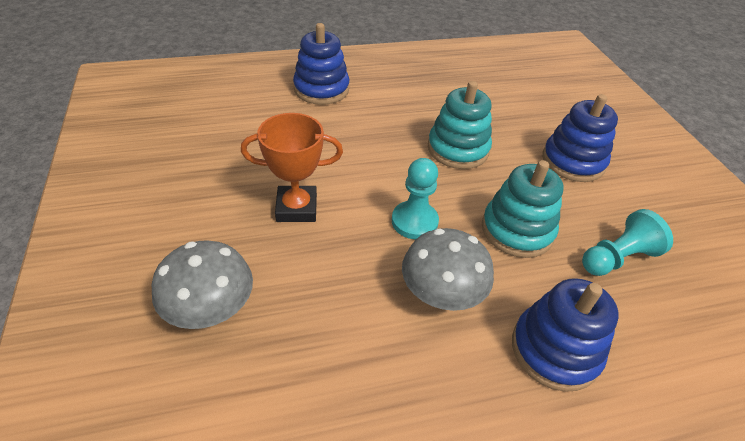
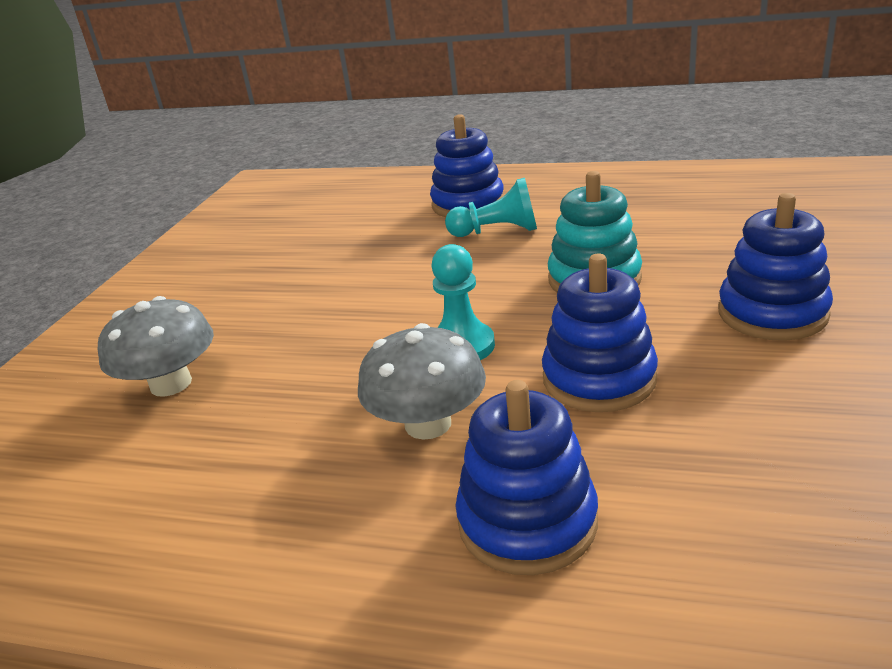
camera: 35 degrees right, 15 degrees down
orange trophy [241,113,343,222] -> none
turquoise stacking toy [482,160,563,258] -> blue stacking toy [542,254,658,412]
turquoise pawn [582,209,673,276] -> turquoise pawn moved to [445,178,537,237]

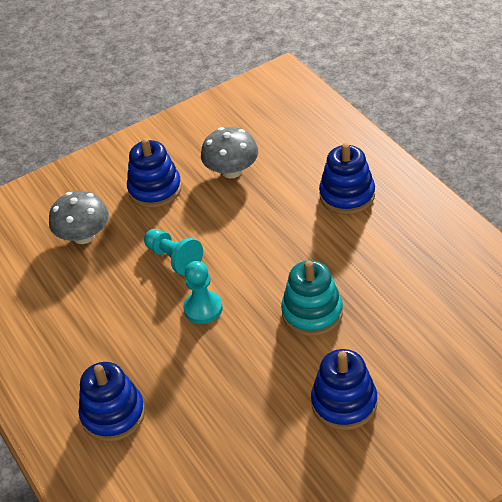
camera: 45 degrees right, 15 degrees up
grey mushroom [358,323,486,440] -> grey mushroom moved to [201,127,258,178]
turquoise pawn [445,178,537,237] -> turquoise pawn moved to [144,229,203,275]
blue stacking toy [542,254,658,412] -> blue stacking toy moved to [127,138,182,208]

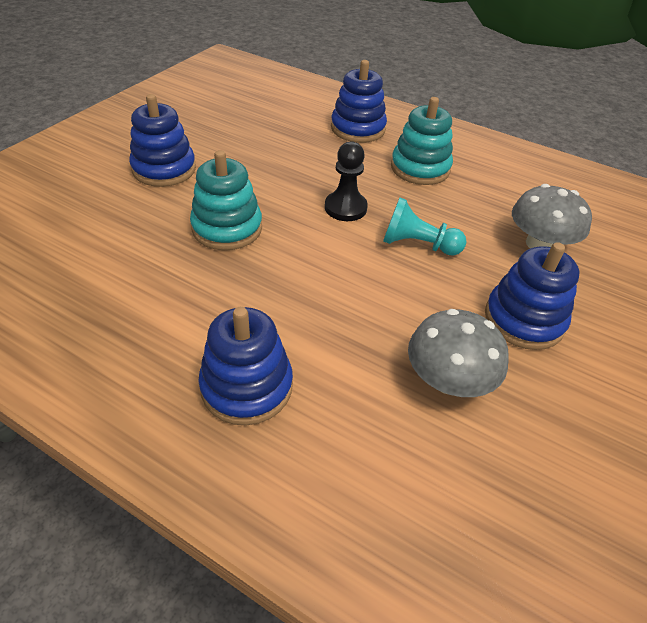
camera: 145 degrees right, 0 degrees up
turquoise pawn [183,261,223,324] -> black pawn [325,141,368,221]
none -> turquoise stacking toy [391,97,453,185]

